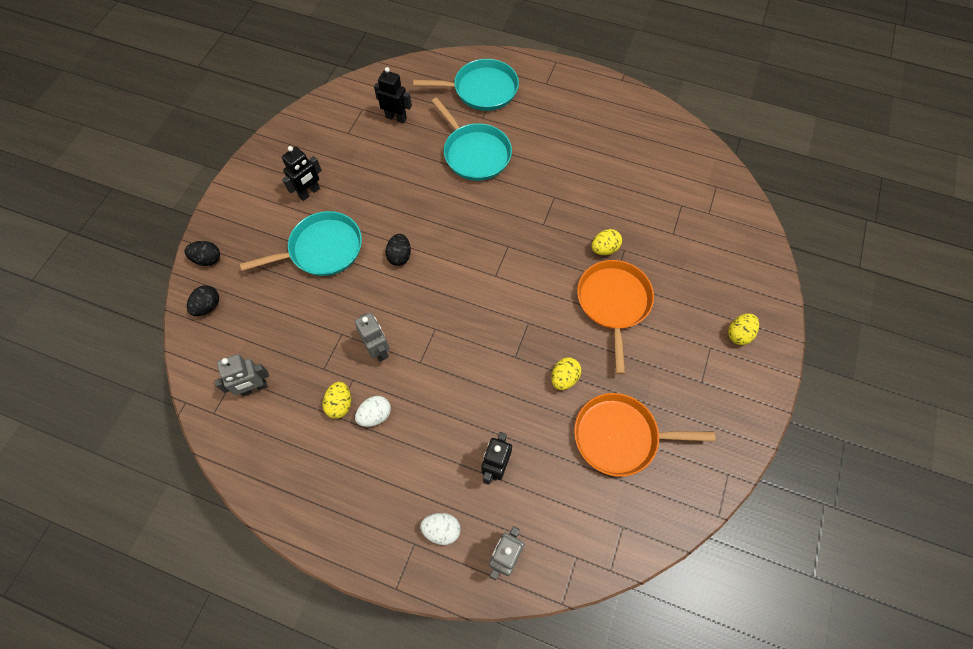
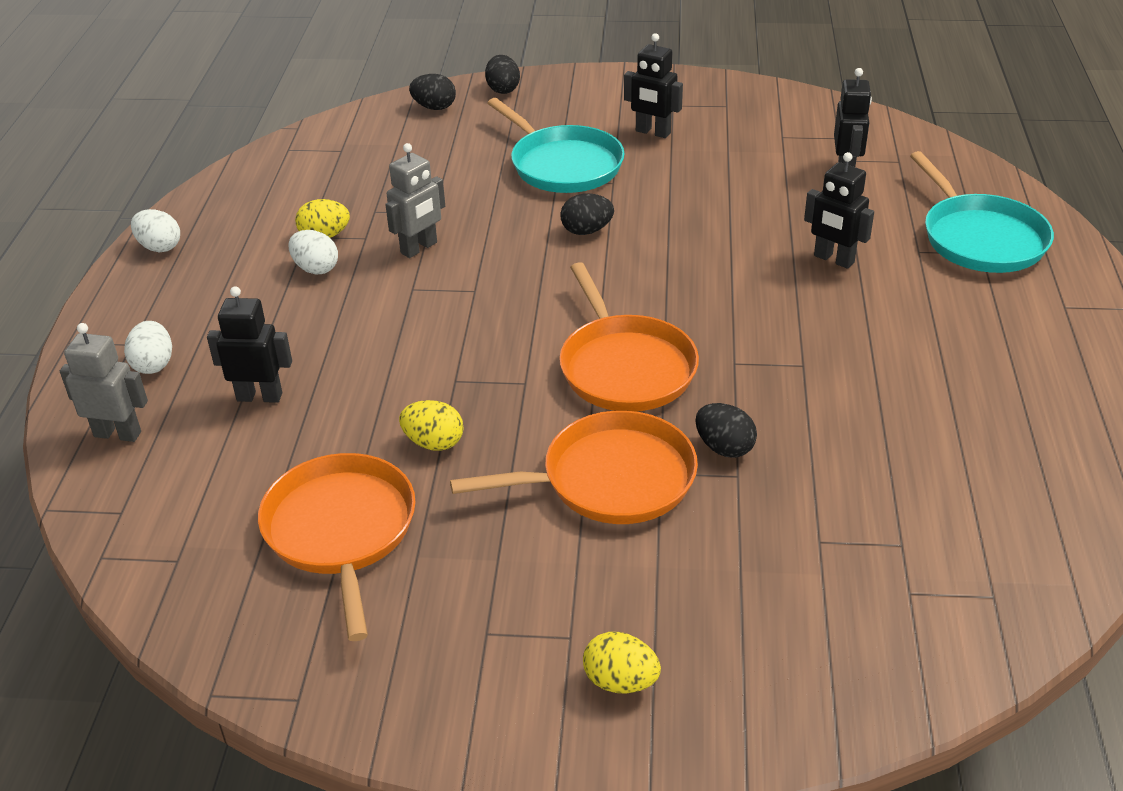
camera: 75 degrees right, 25 degrees down
grey robot [214,354,269,396] -> none
turquoise pan [431,98,512,181] -> black robot [804,152,874,269]
yellow egg [592,229,622,255] -> black egg [695,403,757,458]
none -> white egg [131,209,180,252]
none -> orange pan [559,262,699,411]

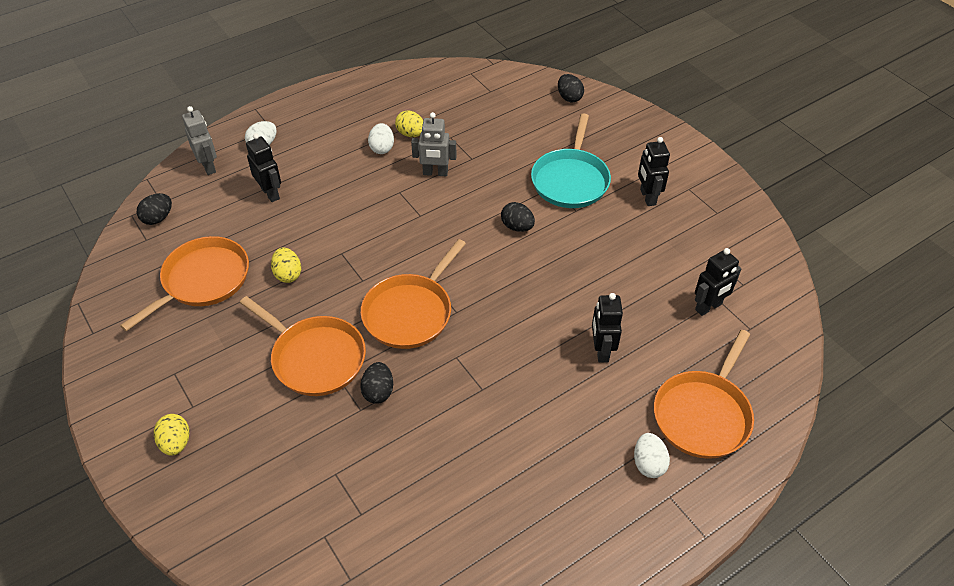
camera: 50 degrees right, 10 degrees up
white egg [131,209,180,252] -> white egg moved to [634,433,670,478]
black egg [485,55,520,94] -> black egg moved to [137,193,172,225]
turquoise pan [910,151,1054,273] -> orange pan [654,330,754,459]

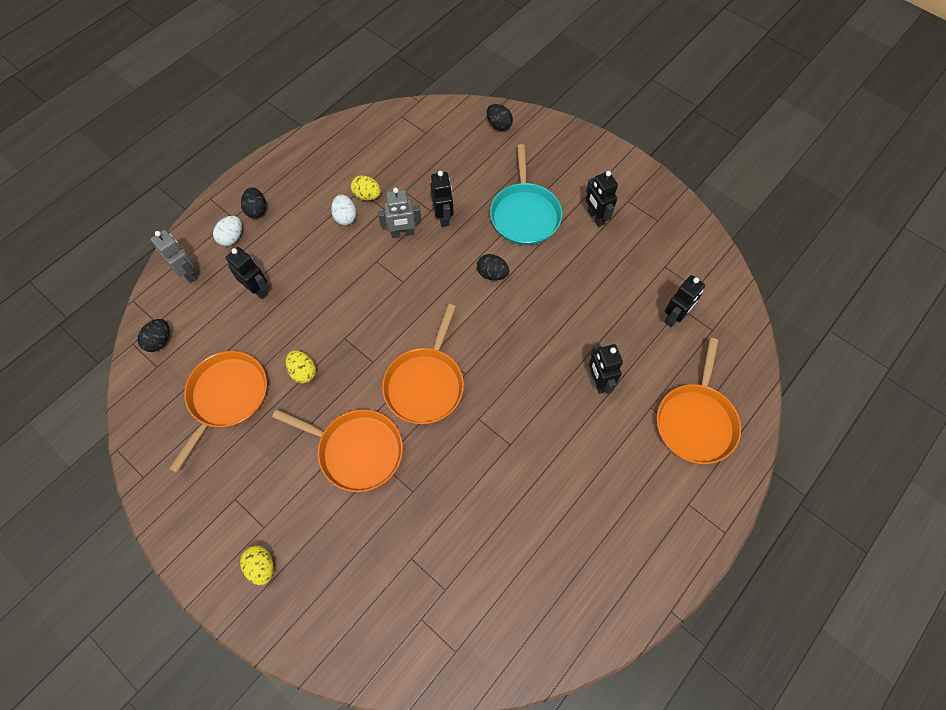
camera: 15 degrees left, 15 degrees up
black egg [360,362,393,404] -> black egg moved to [241,188,266,218]
white egg [634,433,670,478] -> none
none -> black robot [431,171,454,227]

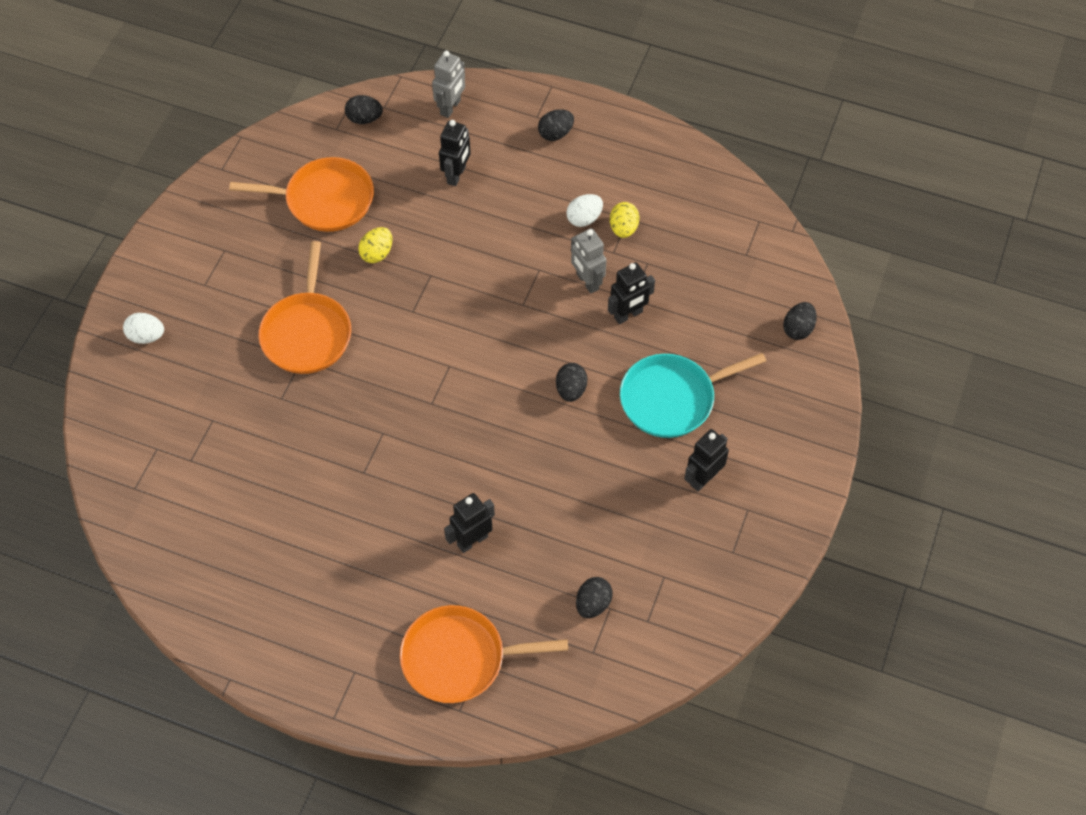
camera: 70 degrees right, 5 degrees down
white egg [213,216,242,246] -> white egg moved to [123,313,164,344]
yellow egg [240,545,274,585] -> none
orange pan [382,304,464,424] -> none
black robot [664,275,705,327] -> black egg [576,577,613,618]

